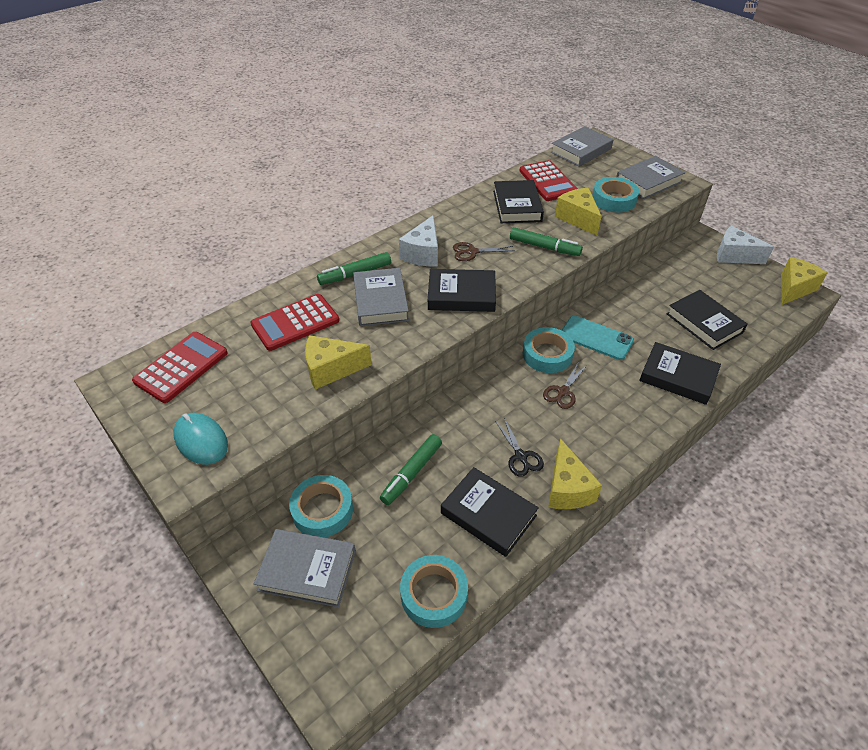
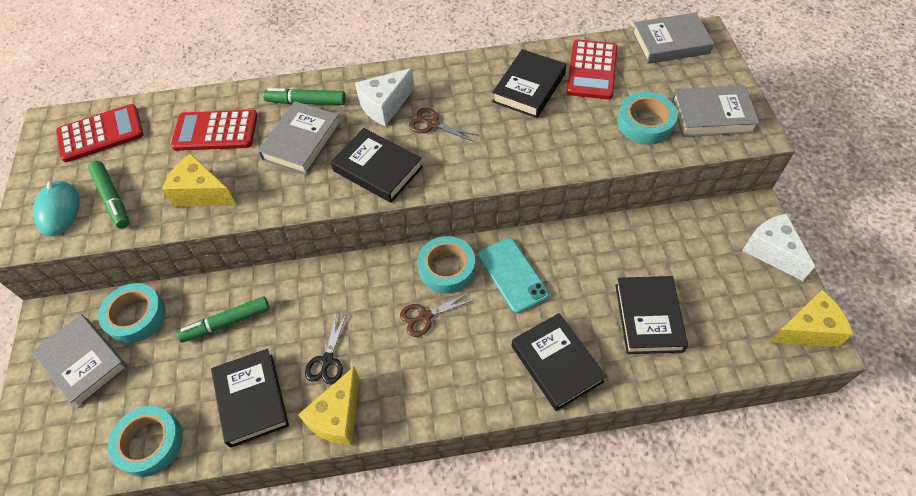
camera: 35 degrees right, 10 degrees up
green marker [510,227,583,256] -> green marker moved to [88,161,130,229]
yellow cheese [555,188,602,236] -> none

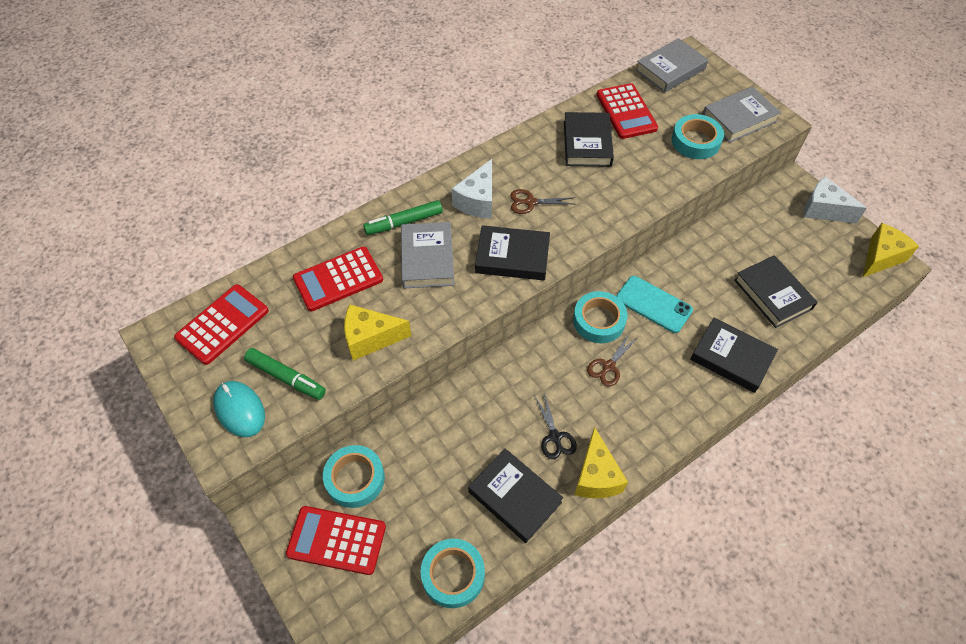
camera: 30 degrees left, 0 degrees up
grey book [31,314,128,408] -> red calculator [286,506,386,575]
green marker [176,296,270,343] -> none

